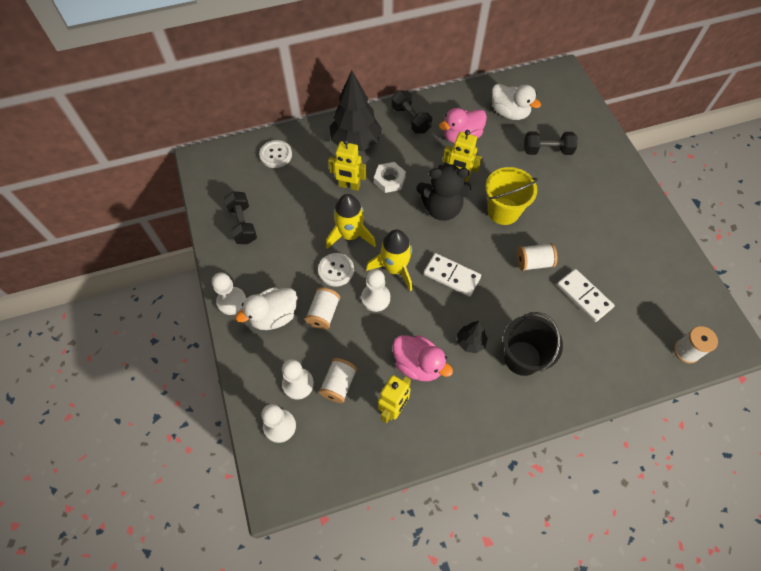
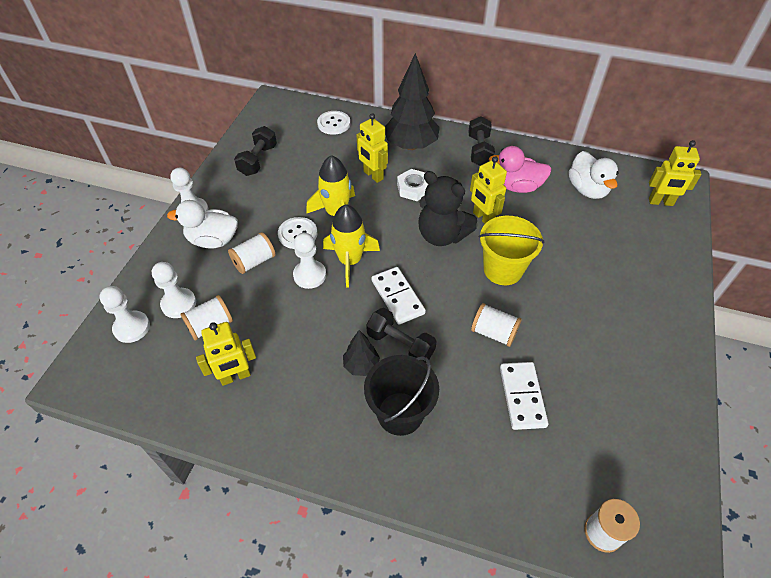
camera: 35 degrees right, 10 degrees down
pink duck [393,335,453,381] -> none
black dumbbell [524,131,577,155] -> black dumbbell moved to [366,308,437,363]
none -> yellow robot [649,140,701,206]

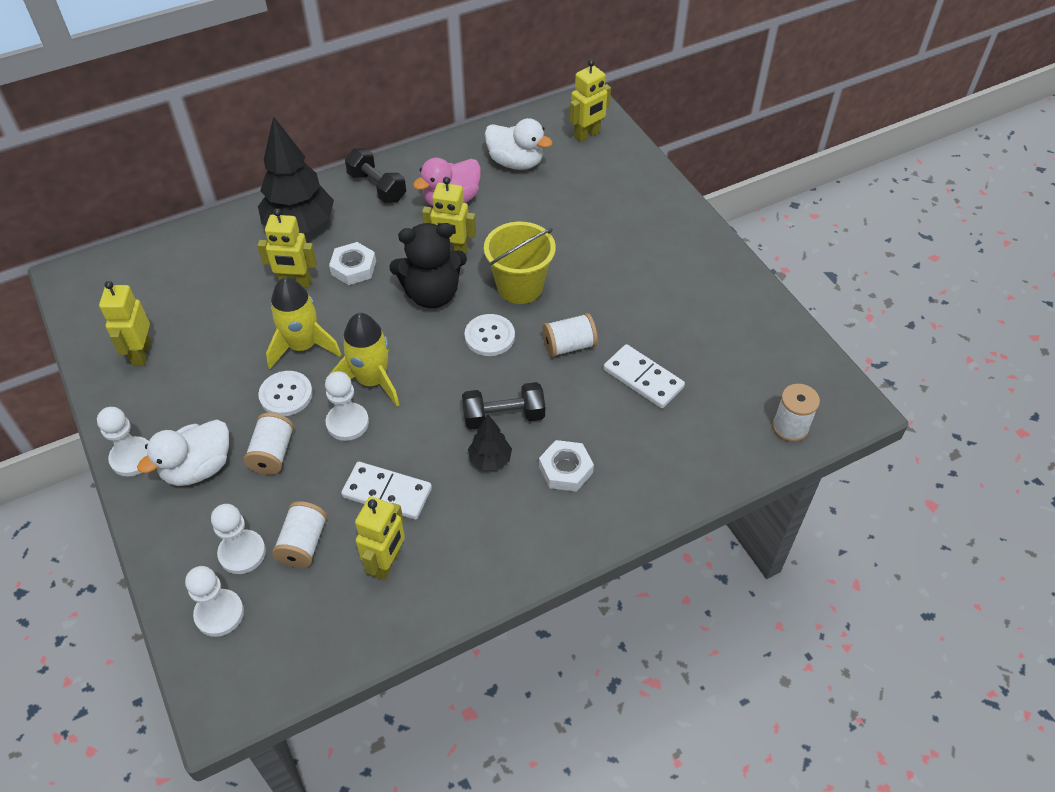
camera: 45 degrees left, 0 degrees up
black dumbbell [234,126,277,176] -> yellow robot [99,281,151,365]
white button [317,111,350,135] -> white button moved to [464,314,515,356]
black bucket [364,355,439,436] -> white nut [539,440,594,492]
white domino [371,267,426,325] -> white domino moved to [341,462,432,520]

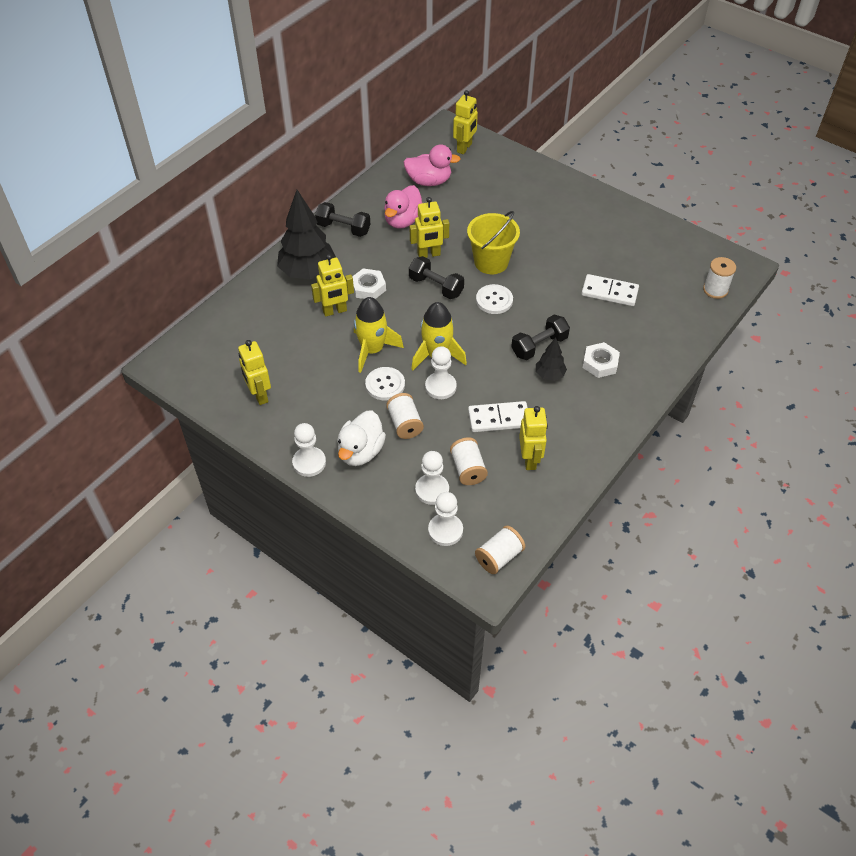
camera: 25 degrees left, 0 degrees up
black teddy bear [389,223,467,308] -> black dumbbell [409,256,464,299]
white duck [485,118,553,170] -> pink duck [404,144,461,186]
white spool [542,313,598,357] -> white spool moved to [475,526,525,574]

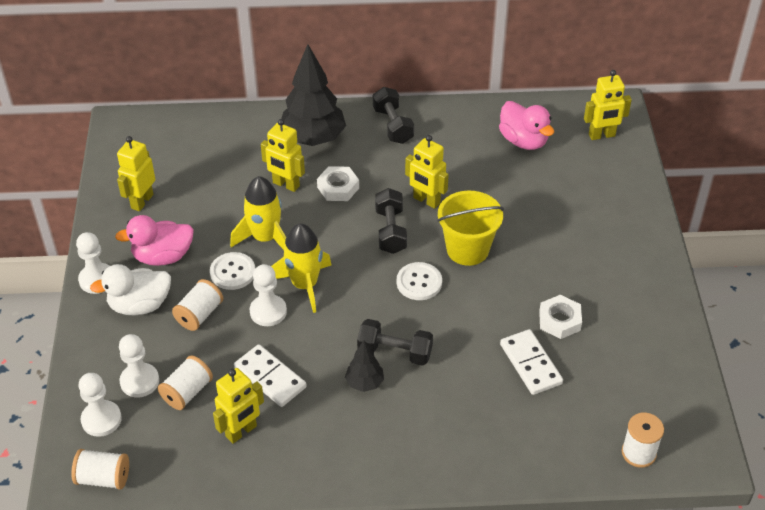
camera: 50 degrees right, 5 degrees down
pink duck [384,185,422,229] -> pink duck moved to [115,215,194,266]
white nut [583,342,620,378] -> white nut moved to [539,295,582,339]

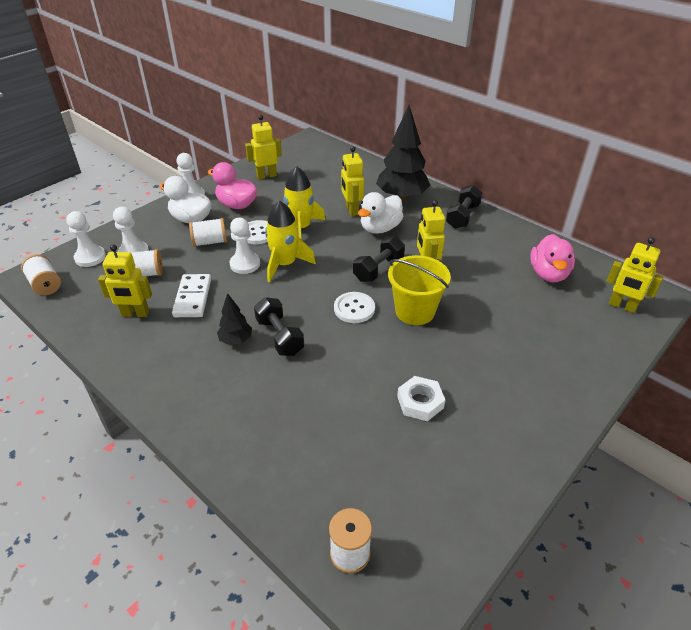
camera: 45 degrees right, 5 degrees down
white nut [317,166,359,201] -> white duck [358,192,403,234]
white domino [500,329,563,395] -> none

